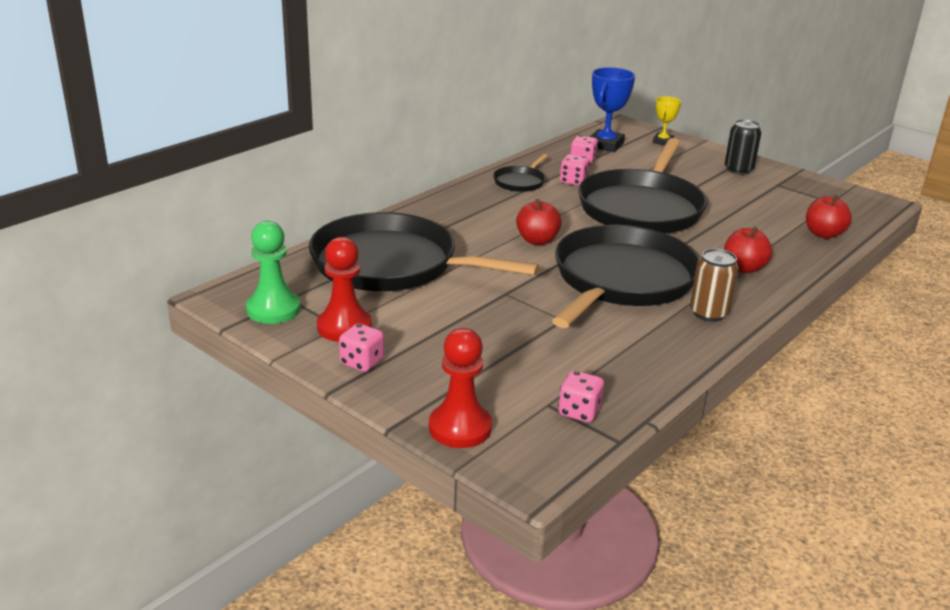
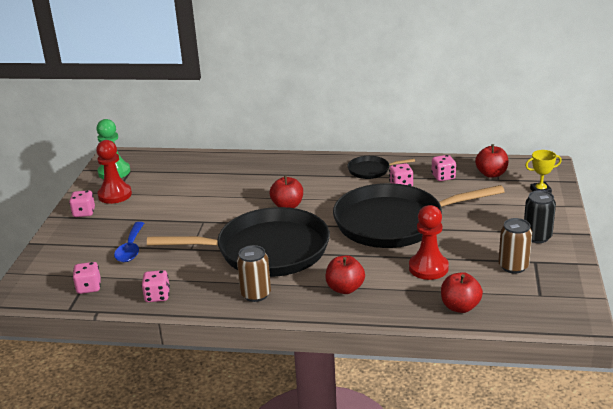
camera: 60 degrees right, 0 degrees up
black pan [309,212,539,291] -> none
red pawn [429,328,492,448] -> red pawn moved to [409,205,449,280]
blue trophy [590,67,635,152] -> red apple [475,144,508,178]
none -> blue spoon [114,222,144,262]
none -> pink dice [141,270,170,302]
none -> brown can [498,218,532,274]

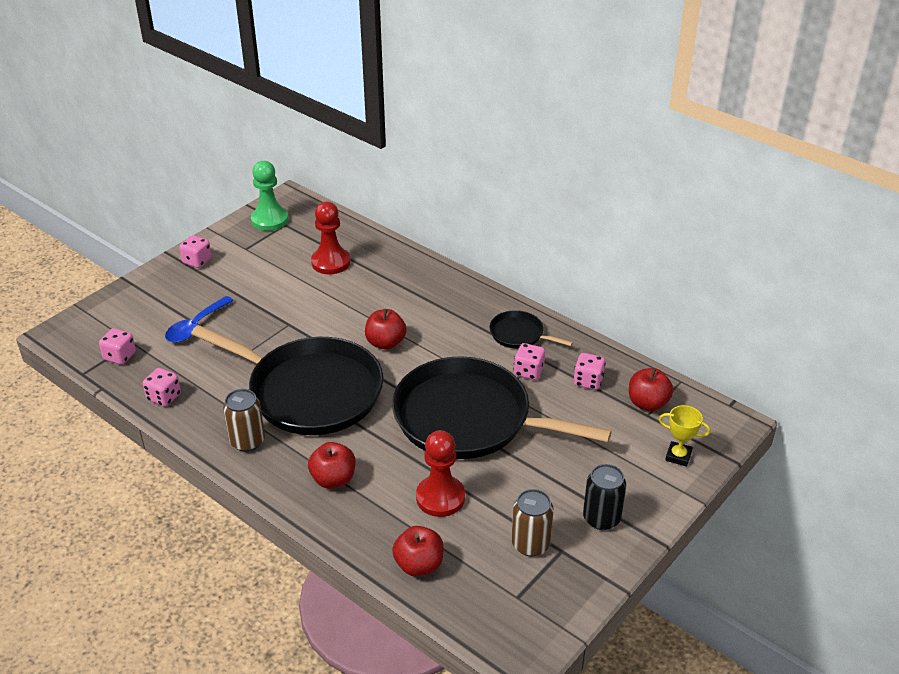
camera: 30 degrees right, 10 degrees up
red pawn [96,140,132,204] -> red pawn moved to [311,202,350,274]

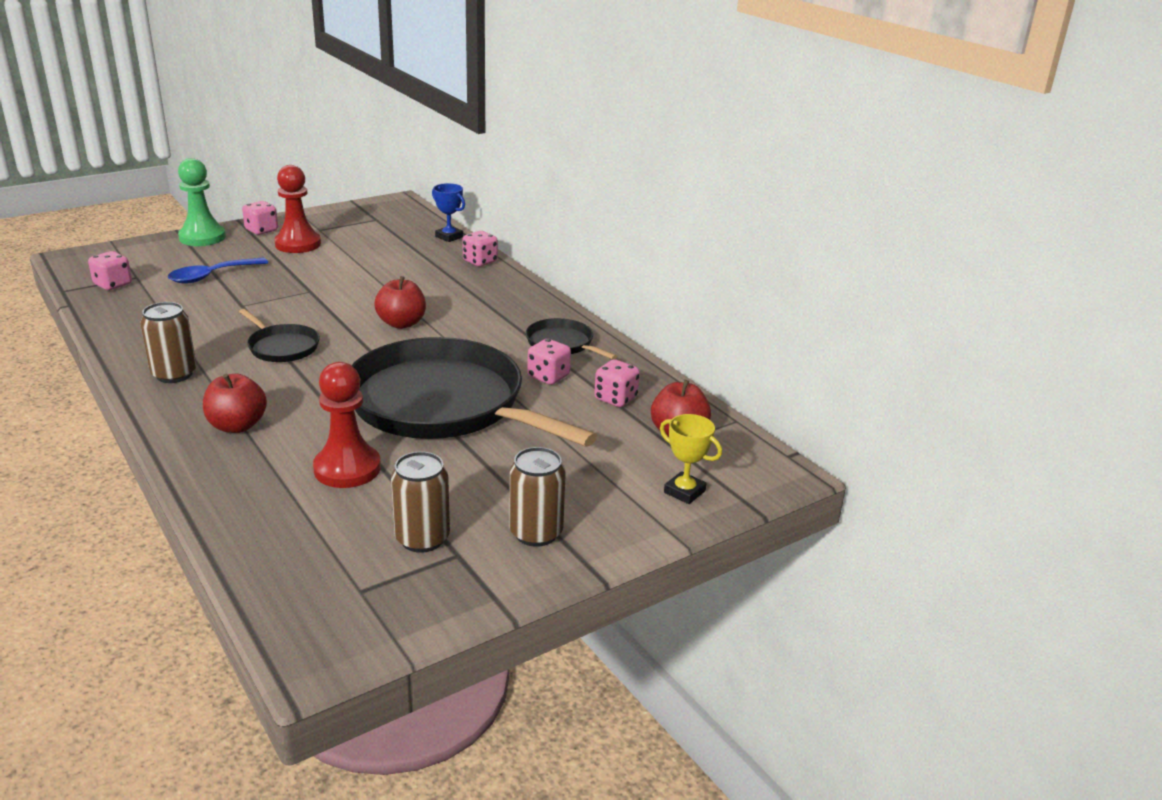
camera: 15 degrees right, 10 degrees down
pink dice [143,368,181,407] -> pink dice moved to [462,231,498,266]
black pan [191,325,384,435] -> black pan [239,309,320,362], size x0.43
green pawn [251,161,289,231] -> green pawn moved to [178,158,226,246]
red pawn [311,202,350,274] -> red pawn moved to [274,165,321,253]
red apple [392,526,444,577] -> none
black can [583,464,626,530] -> brown can [509,447,566,547]
none -> blue trophy [432,183,465,242]

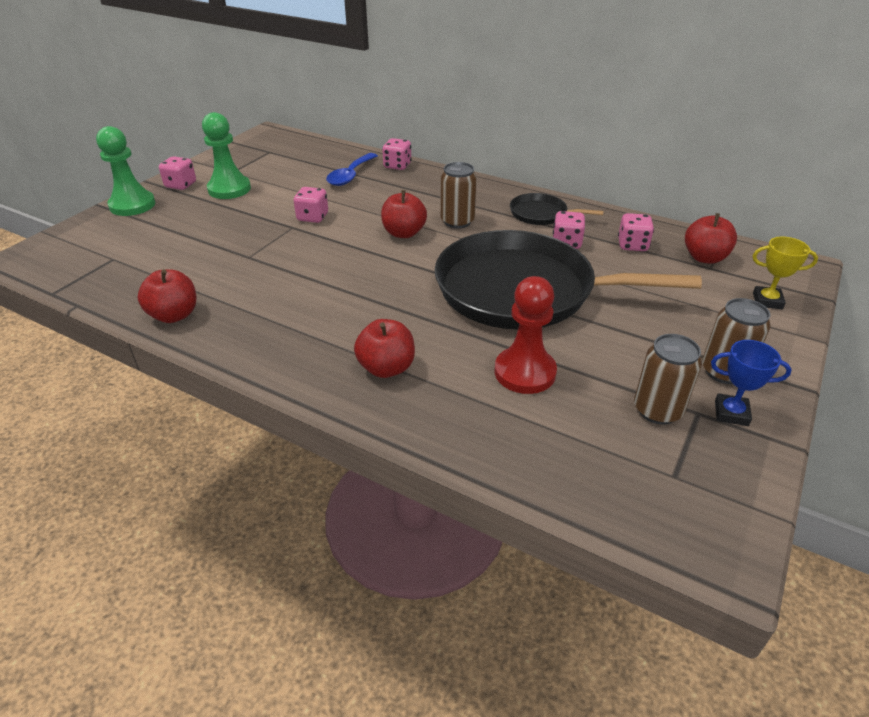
camera: 25 degrees left, 10 degrees up
pink dice [88,251,132,290] -> pink dice moved to [293,187,328,223]
brown can [140,302,196,383] -> brown can moved to [440,162,477,229]
blue spoon [168,258,268,284] -> blue spoon moved to [326,153,378,186]
black pan [239,309,320,362] -> none
red pawn [274,165,321,253] -> green pawn [202,112,251,199]
blue trophy [432,183,465,242] -> blue trophy moved to [711,340,792,426]
none -> red apple [138,269,196,323]

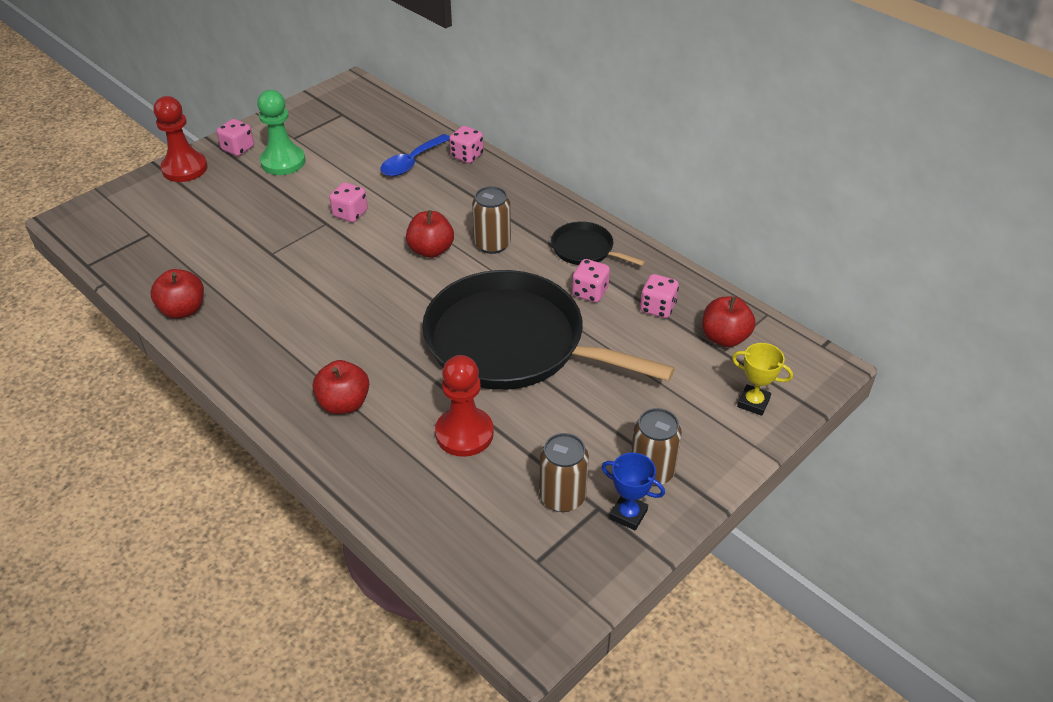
camera: 15 degrees right, 5 degrees up
green pawn [96,126,155,216] -> red pawn [154,96,208,182]

